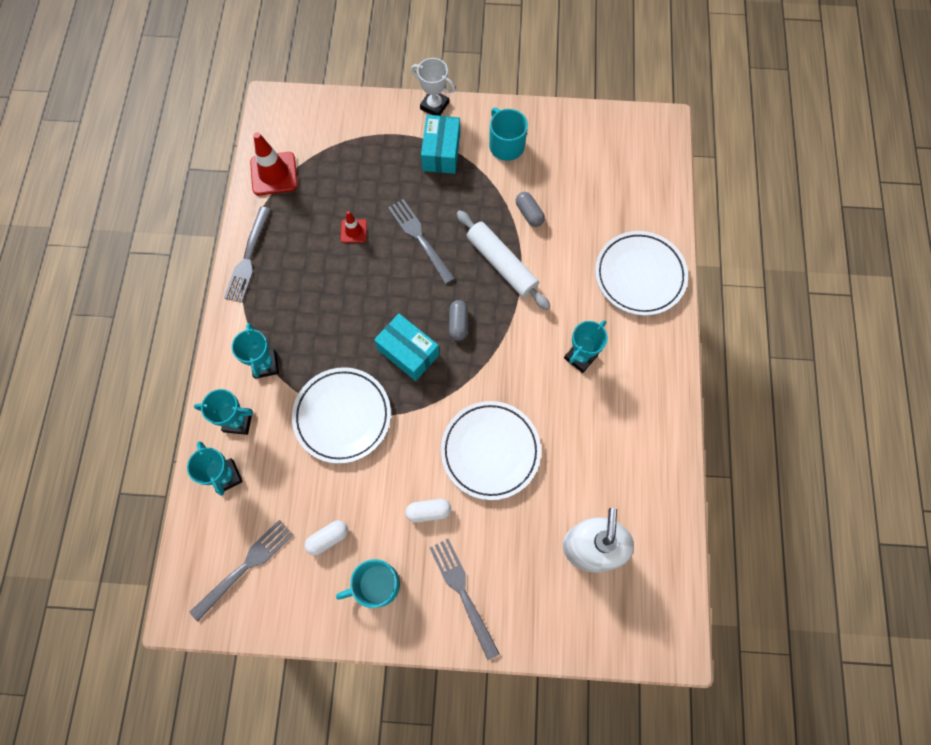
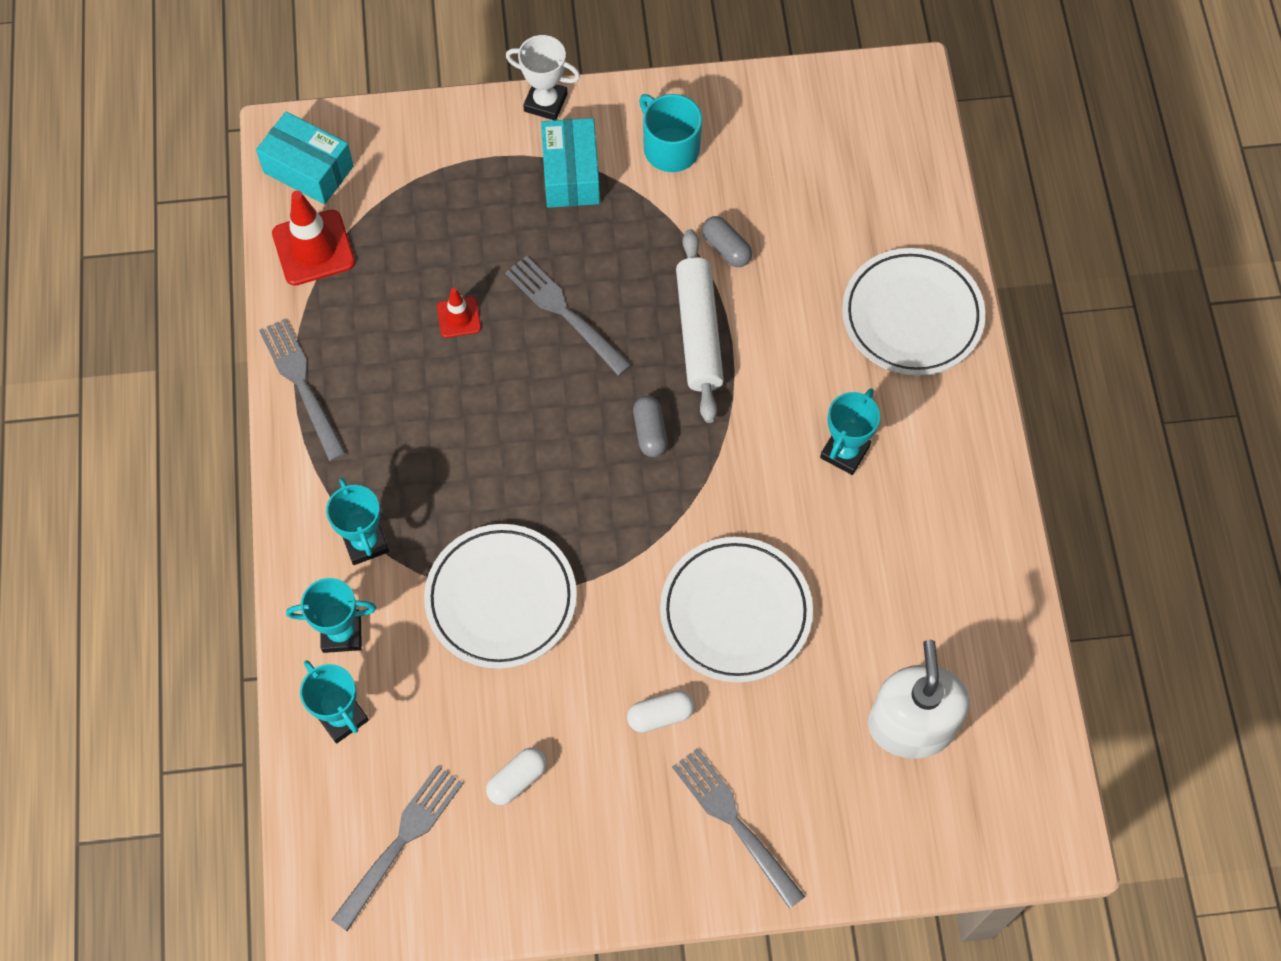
camera: 10 degrees left, 5 degrees down
grey fork [224,207,271,302] -> grey fork turned 150 degrees clockwise [259,318,346,461]
turquoise mug [336,559,400,608] -> none
turquoise box [374,314,440,381] -> turquoise box moved to [256,112,354,204]
white rolling pin [457,210,550,310] -> white rolling pin turned 45 degrees clockwise [676,229,724,423]

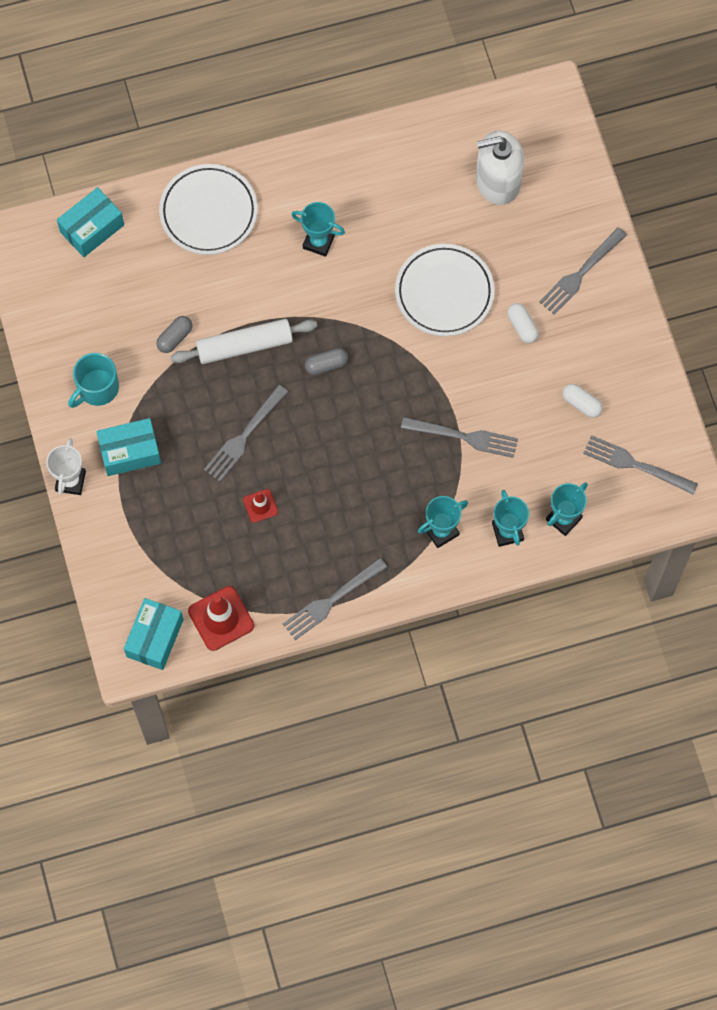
camera: 100 degrees left, 5 degrees up
white plate [424,524,577,669] -> grey fork [401,417,518,458]
none -> turquoise box [57,187,124,257]

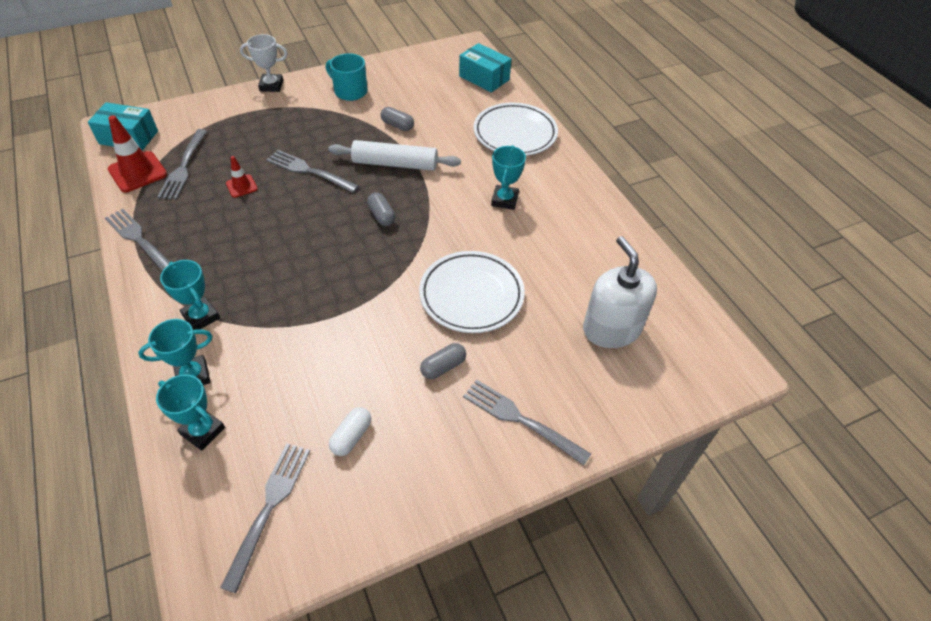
camera: 80 degrees right, 20 degrees down
turquoise box [96,418,161,476] -> none
white rolling pin [171,319,317,364] -> white rolling pin turned 60 degrees counterclockwise [328,140,461,171]
grey fork [401,417,518,458] -> grey fork moved to [157,129,207,200]
white capsule [507,303,539,343] -> grey capsule [420,343,466,379]

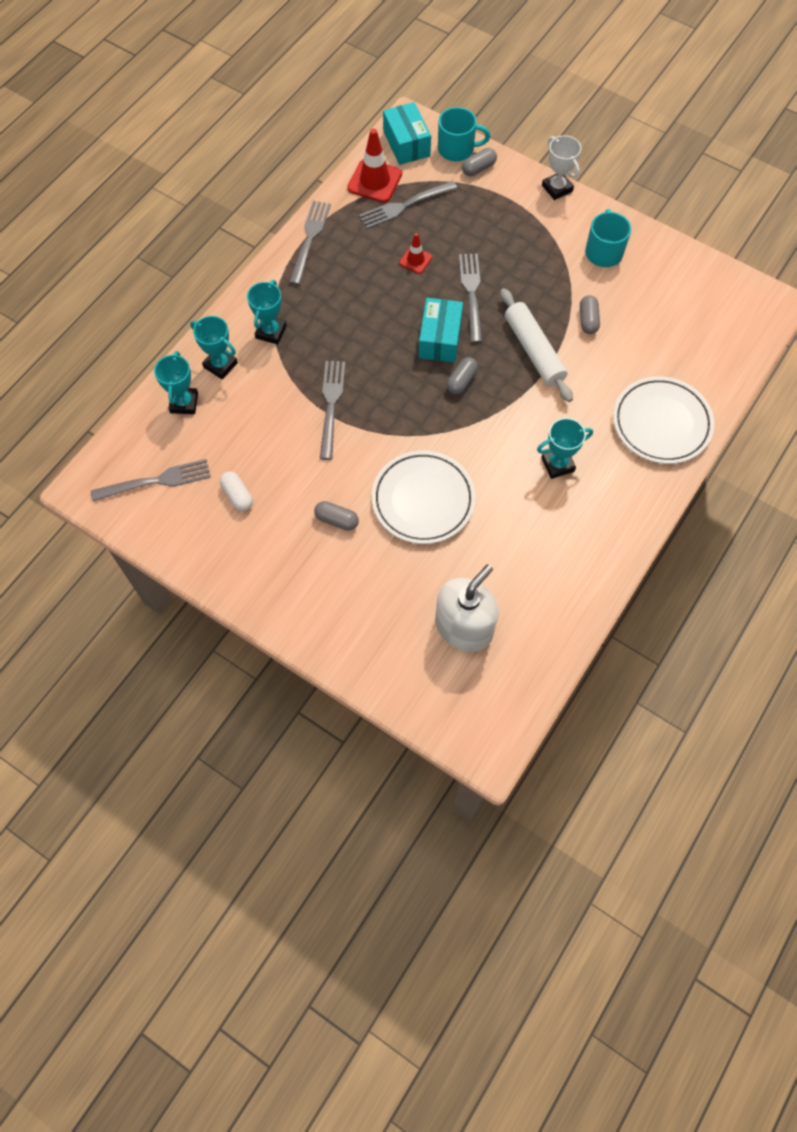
camera: 60 degrees right, 15 degrees up
white capsule [329,407,371,456] -> white capsule turned 60 degrees clockwise [220,471,253,511]
turquoise box [459,43,511,93] -> turquoise box moved to [419,298,463,363]
grey fork [463,379,591,465] -> grey fork moved to [320,361,345,460]
none -> turquoise mug [438,107,491,161]
none -> grey capsule [462,148,497,176]

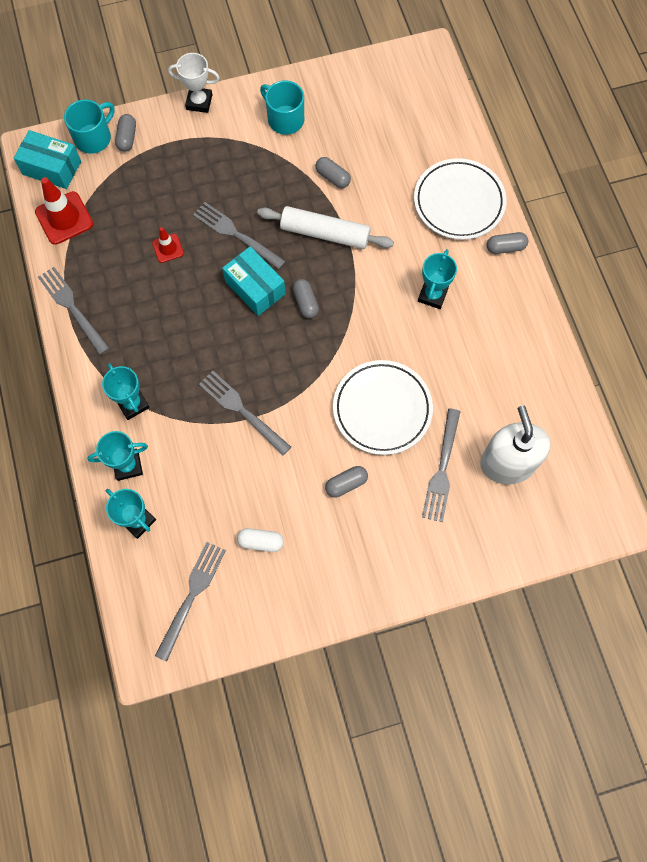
camera: 50 degrees left, 5 degrees up
grey fork [359,181,458,229] -> grey fork moved to [422,408,461,522]
none -> grey capsule [487,232,528,254]

